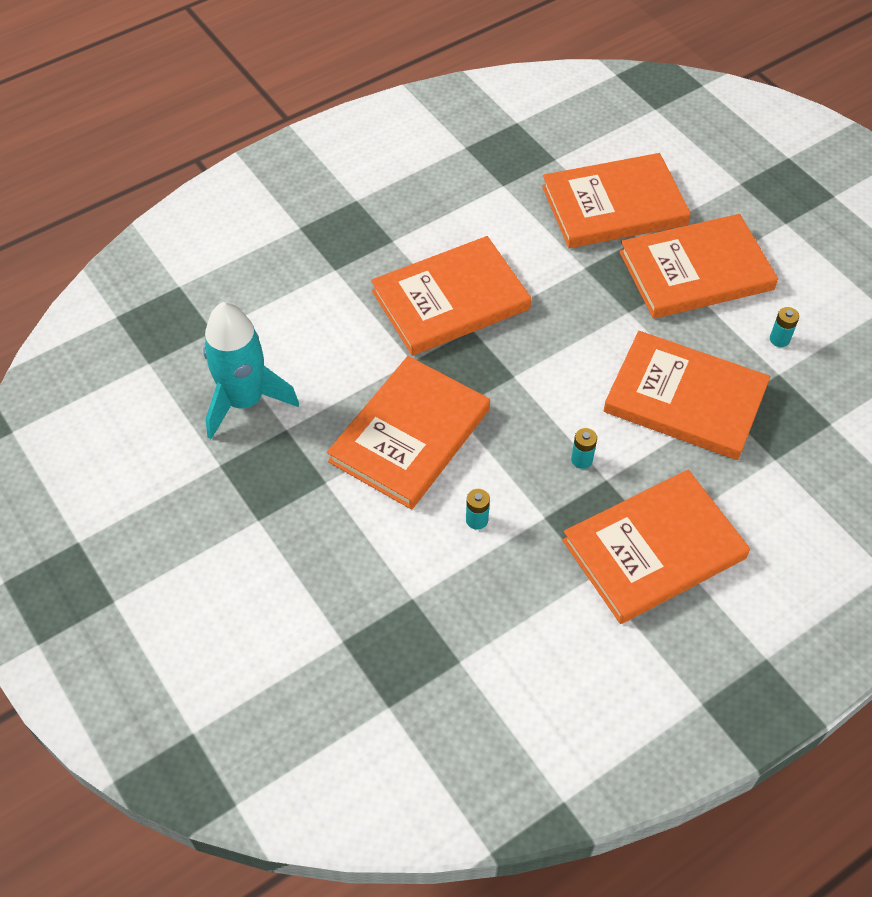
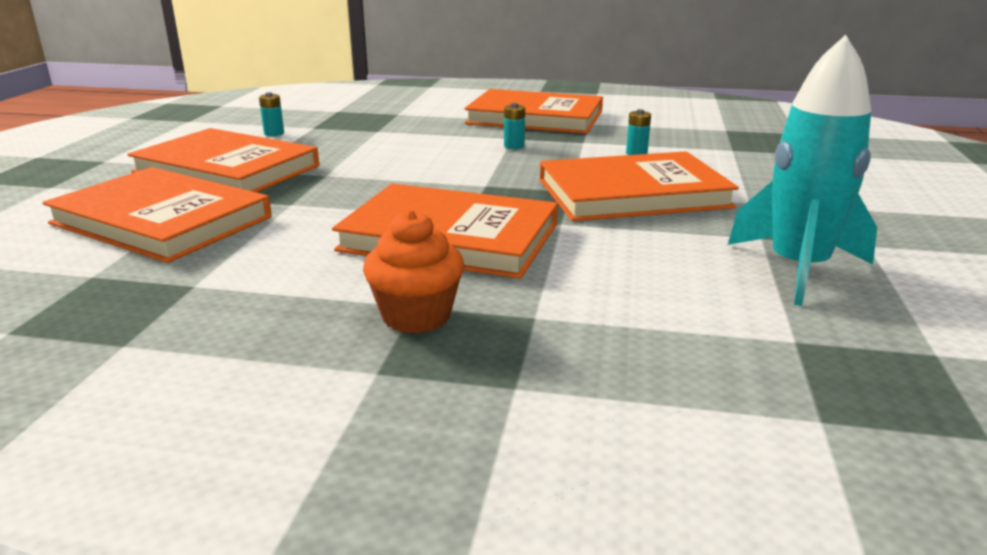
camera: 135 degrees left, 30 degrees down
orange book [603,331,770,460] -> none
none -> orange cupcake [363,210,464,334]

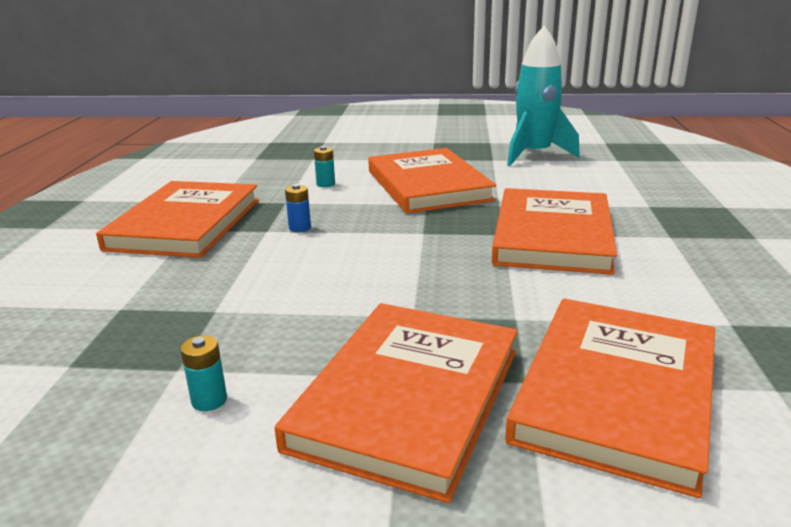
camera: 95 degrees left, 0 degrees up
orange cupcake [363,210,464,334] -> none
turquoise battery [504,103,525,149] -> blue battery [285,184,311,232]

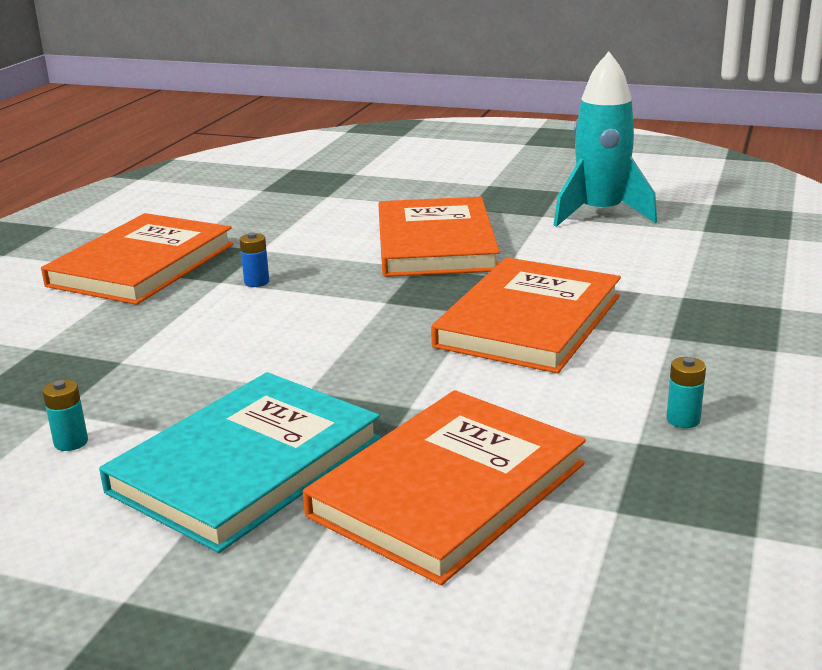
camera: 15 degrees right, 0 degrees up
orange book [274,303,518,503] -> turquoise book [99,372,381,553]
turquoise battery [314,146,335,187] -> turquoise battery moved to [666,357,706,428]

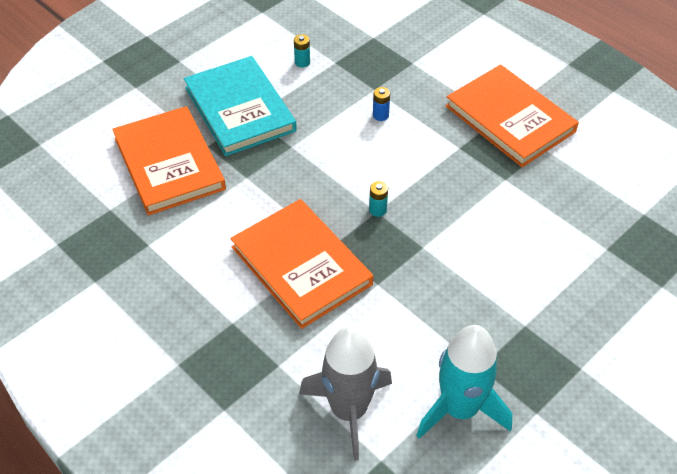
camera: 115 degrees right, 25 degrees up
blue battery [240,232,269,287] -> blue battery moved to [373,87,390,121]
orange book [379,197,500,277] -> none
turquoise battery [666,357,706,428] -> turquoise battery moved to [369,181,388,217]
none -> grey rocket [299,327,392,461]

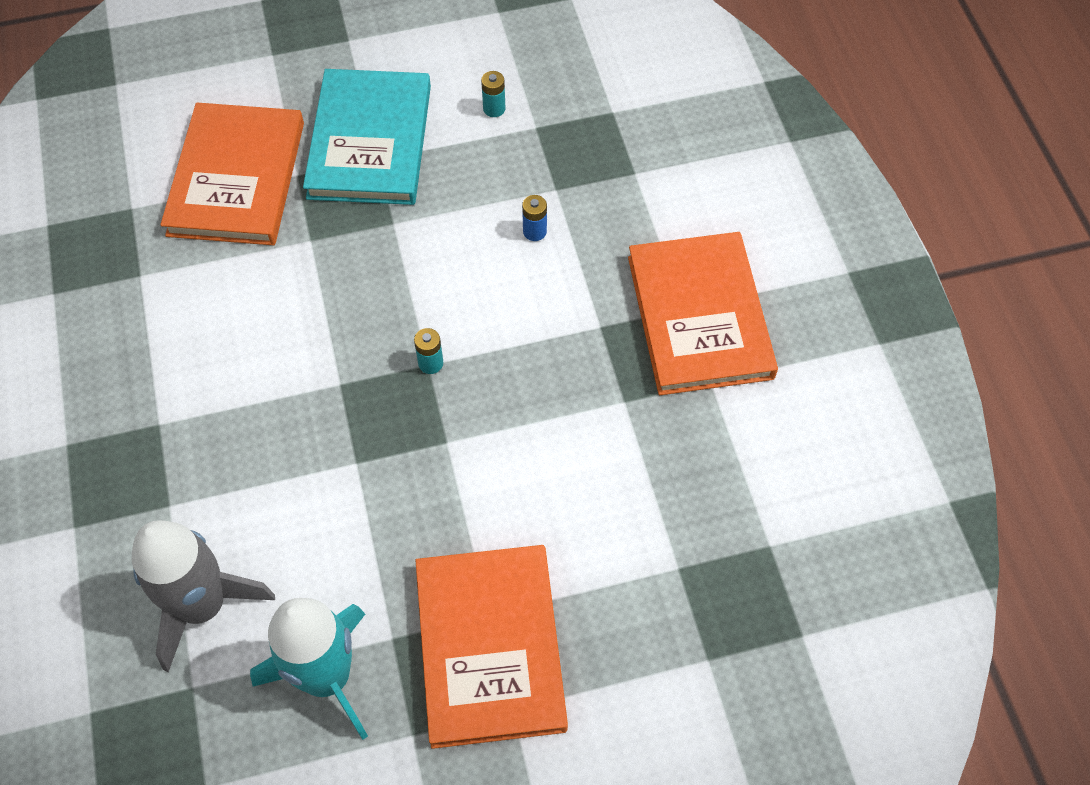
camera: 30 degrees right, 10 degrees up
orange book [230,199,373,329] -> orange book moved to [415,545,568,749]

